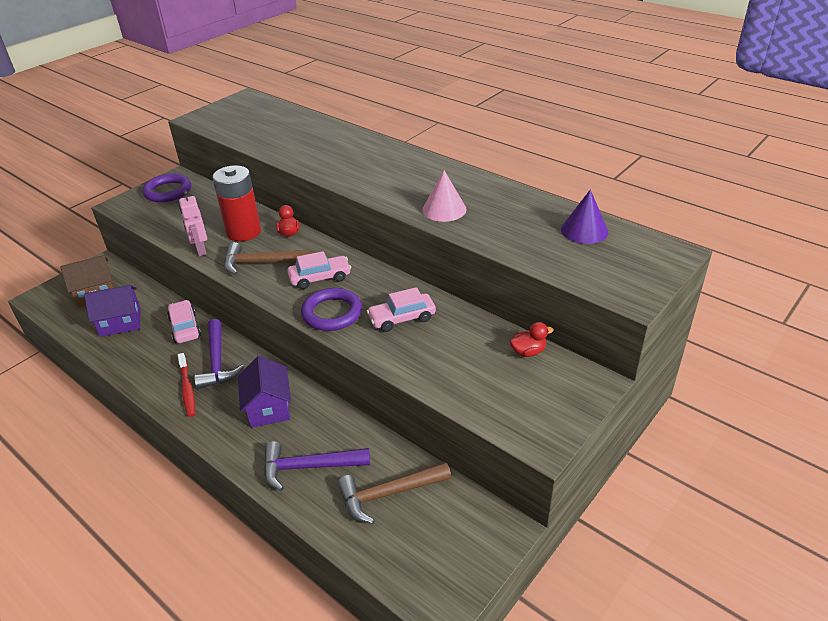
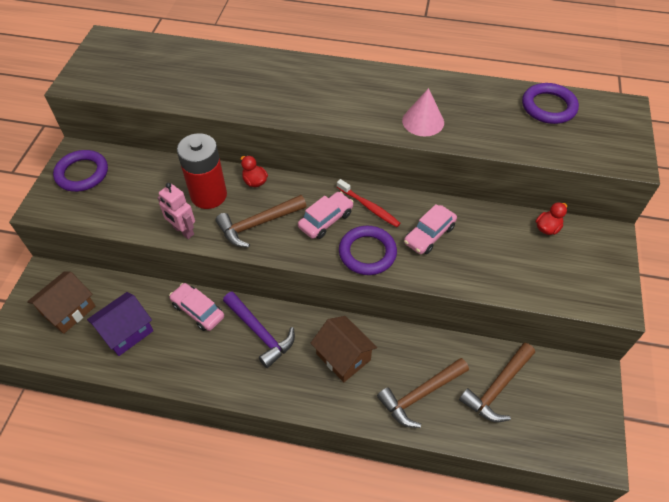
camera: 30 degrees left, 15 degrees up
red toothbrush [178,353,195,417] -> red toothbrush moved to [337,179,400,227]
purple house [238,356,291,428] -> brown house [311,316,377,382]
purple hammer [264,442,370,491] -> brown hammer [377,358,469,428]
purple cone [561,189,609,244] -> purple ring [522,83,579,124]

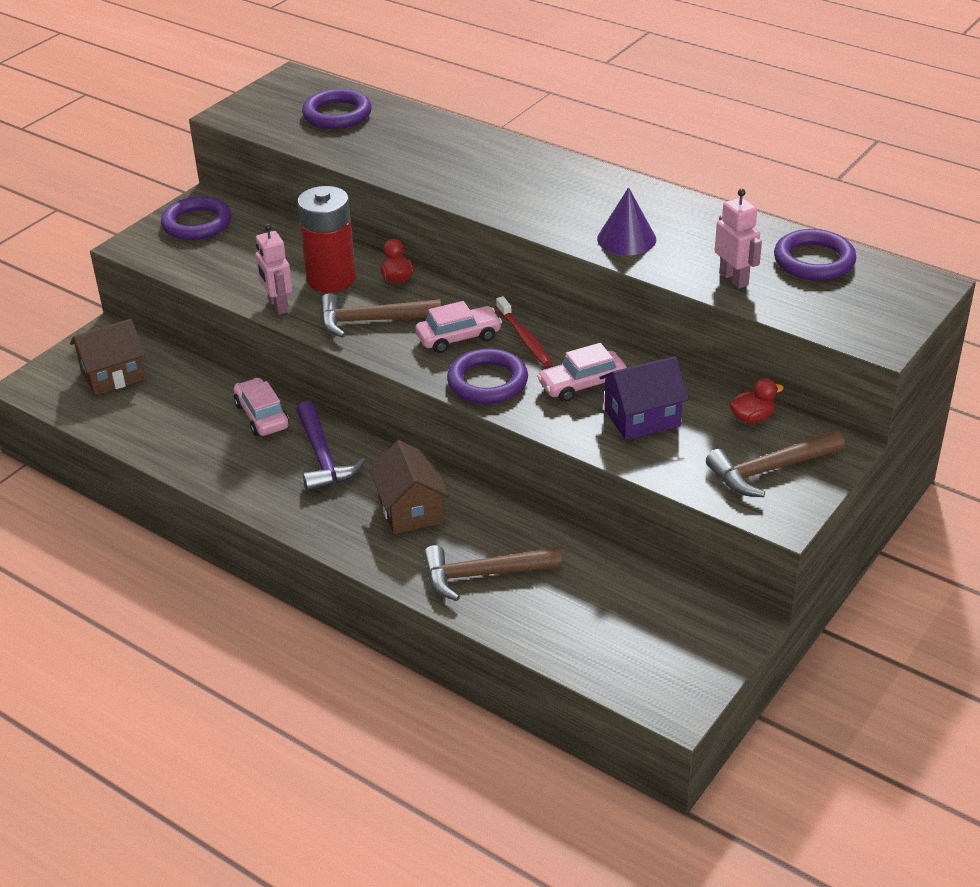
camera: 25 degrees right, 15 degrees down
purple house [87,292,153,356] -> purple house moved to [599,356,689,440]
pink cone [402,88,444,136] -> purple cone [597,187,656,255]
brown hammer [459,343,535,422] -> brown hammer moved to [706,430,845,497]
none -> purple ring [302,89,372,129]
none -> pink robot [715,189,762,289]

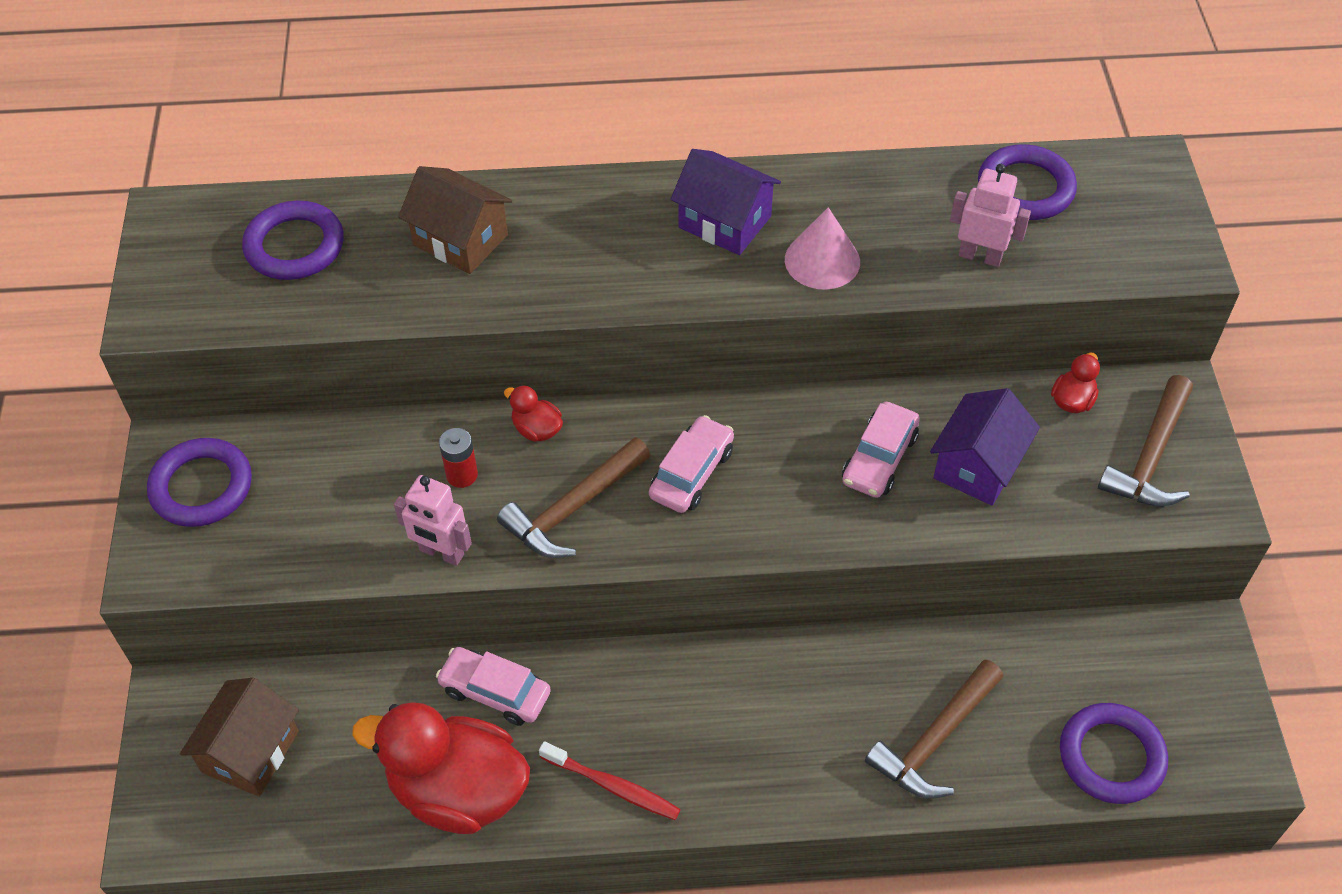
camera: 40 degrees left, 15 degrees up
purple hammer [296,401,366,492] -> none
red battery [298,186,356,292] -> red battery [439,428,478,488], size x0.46
brown house [369,440,449,534] -> brown house moved to [398,166,512,274]
purple ring [447,348,528,404] -> purple ring moved to [1060,703,1168,804]
red toothbrush [496,296,552,366] -> red toothbrush moved to [539,741,681,820]
purple cone [597,187,656,255] -> pink cone [785,207,860,290]
none -> red duck [352,702,530,834]
none -> purple house [671,149,781,255]

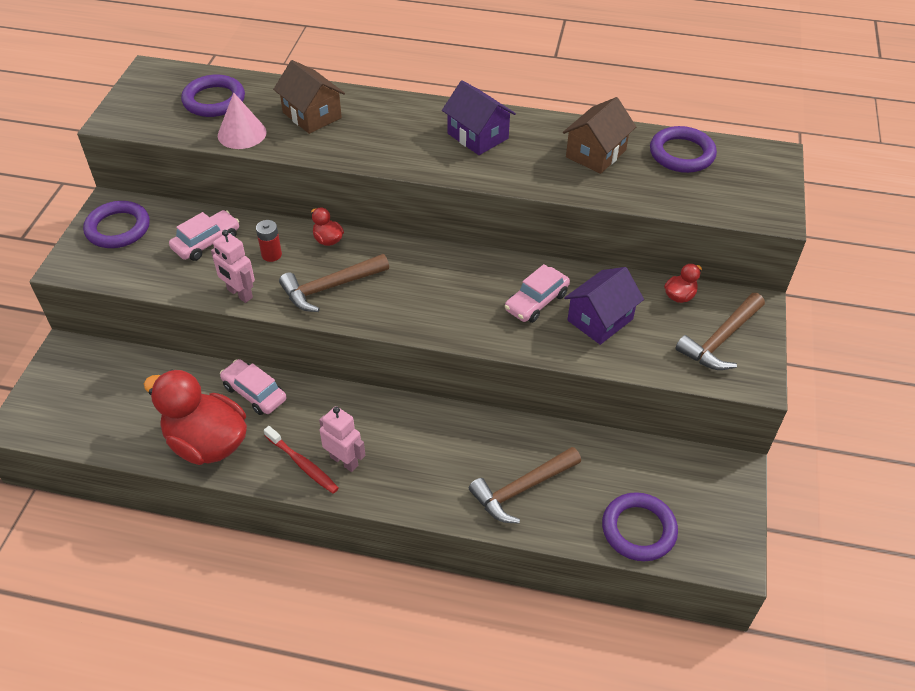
camera: 15 degrees right, 5 degrees down
brown house [180,678,299,797] -> brown house moved to [563,97,636,174]
pink car [649,415,734,513] -> pink car moved to [169,210,239,261]
pink cone [785,207,860,290] -> pink cone moved to [218,93,267,149]
pink robot [950,164,1031,267] -> pink robot moved to [319,406,365,472]

